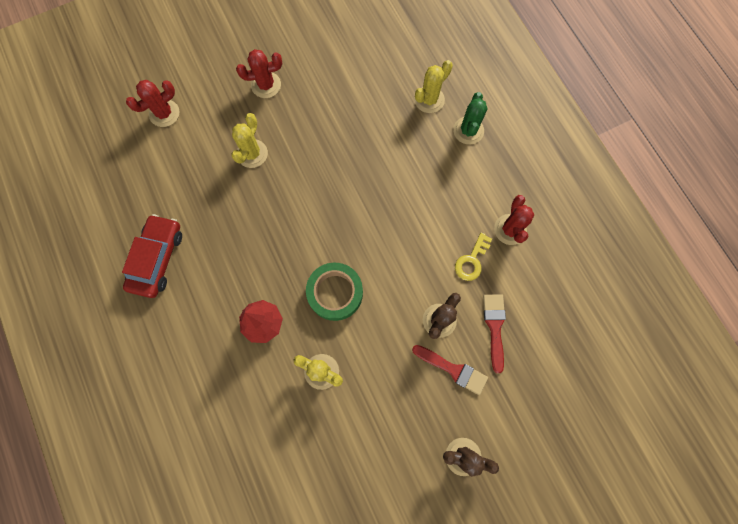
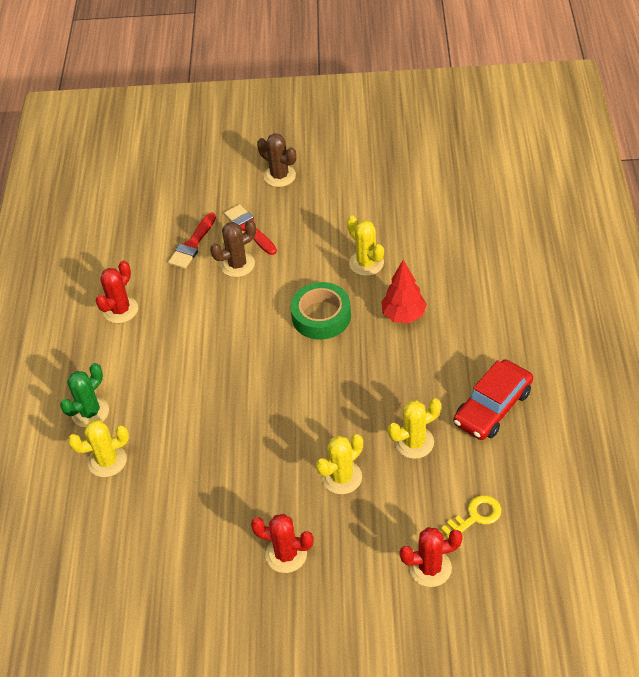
camera: 150 degrees left, 25 degrees down
yellow key [455,232,492,281] -> yellow key moved to [441,495,501,539]
none -> yellow cactus [388,398,441,459]

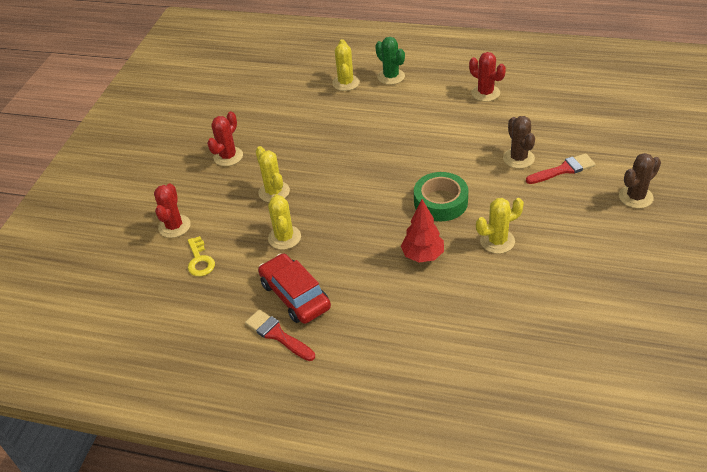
camera: 105 degrees right, 5 degrees down
red brush [168,212,216,269] -> red brush moved to [245,309,315,361]

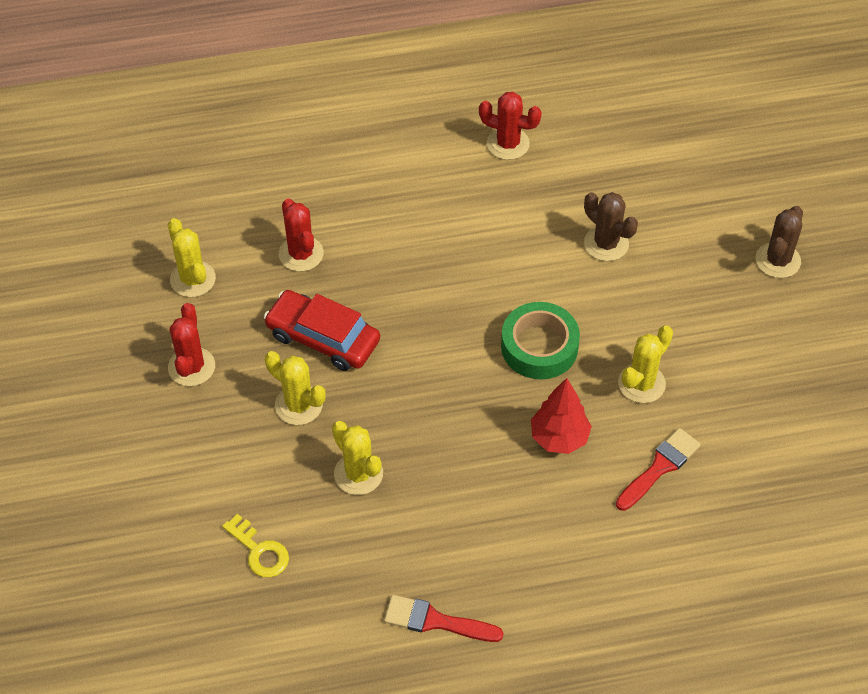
camera: 30 degrees left, 10 degrees up
red cactus [154,184,191,238] -> red cactus moved to [279,199,324,271]
red car [258,253,331,324] -> red car moved to [264,290,380,371]
yellow cactus [332,39,360,91] -> yellow cactus moved to [168,218,216,297]
green cactus [375,37,405,85] -> none
red brush [526,153,596,184] -> red brush moved to [616,428,701,511]

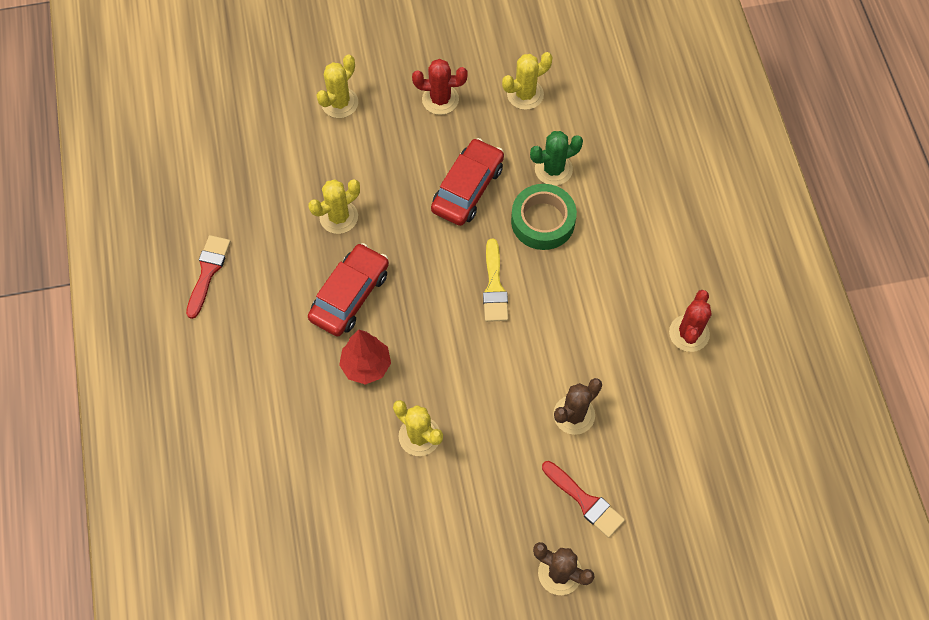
camera: 90 degrees right, 10 degrees up
yellow key [222,514,289,577] -> none
yellow cactus [265,351,326,425] -> yellow cactus moved to [316,55,358,118]
red cactus [279,199,324,271] -> green cactus [530,131,583,186]
green tape [501,302,580,379] -> green tape moved to [511,184,577,250]
red brush [616,428,701,511] -> red brush moved to [542,461,625,538]
none -> red car [308,243,389,337]
none -> yellow brush [483,239,508,322]

